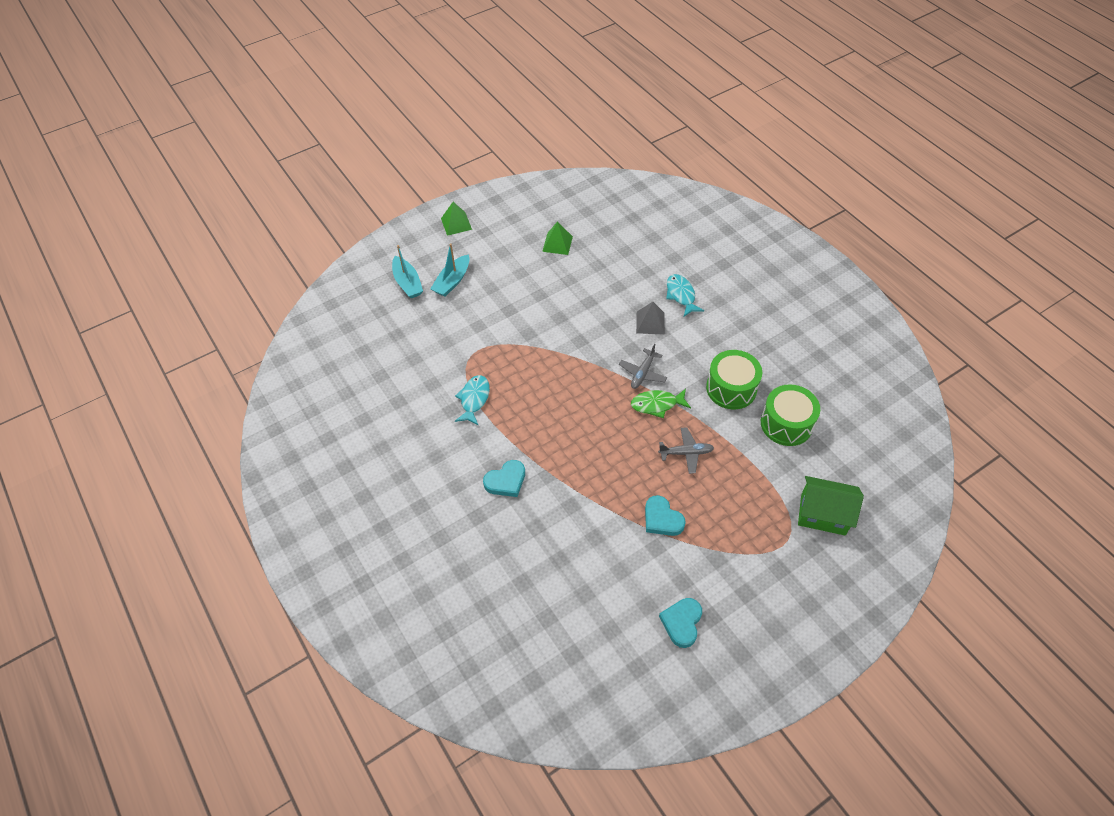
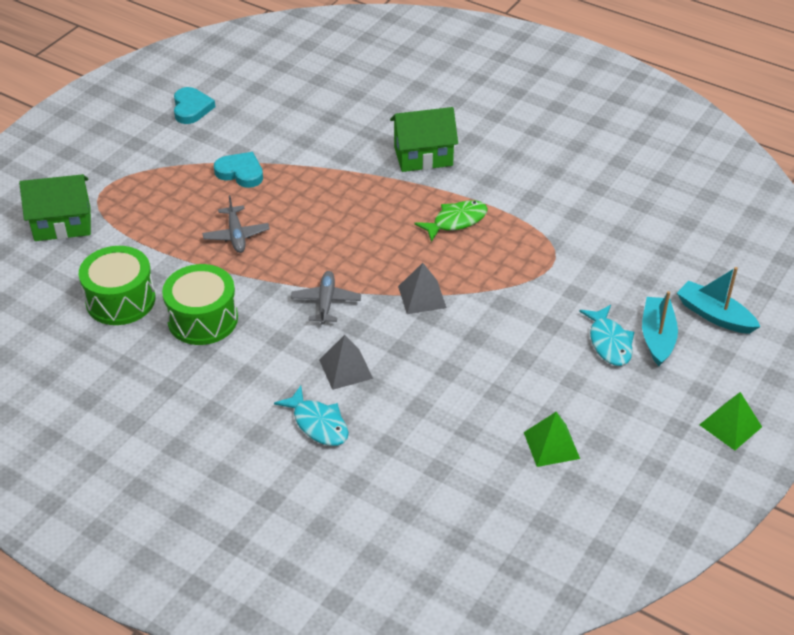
camera: 155 degrees right, 10 degrees down
turquoise fish [455,375,490,426] -> turquoise fish moved to [579,305,634,366]
turquoise heart [483,460,525,497] -> green house [390,107,458,172]
green fish [631,389,691,418] -> green fish moved to [415,200,488,242]
grey plane [658,427,714,474] -> grey plane turned 75 degrees counterclockwise [202,195,270,253]
none -> grey pyramid [398,263,447,314]

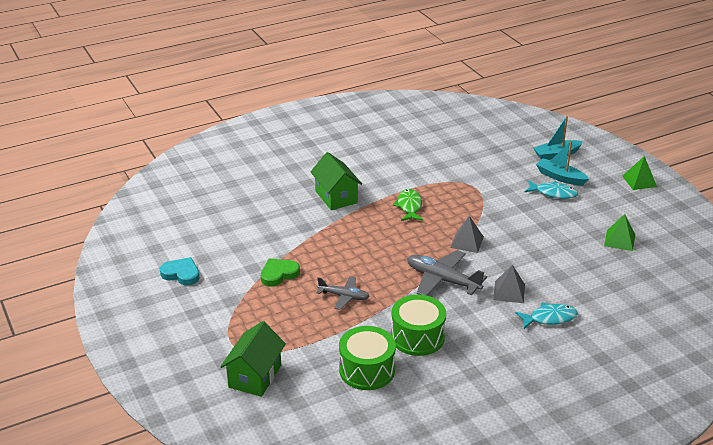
camera: 60 degrees left, 10 degrees down
turquoise heart [214,152,263,188] -> green heart [261,259,300,286]
grey plane [291,271,361,325] -> grey plane [407,250,487,296], size x1.61
green house [390,107,458,172] -> green house turned 45 degrees counterclockwise [310,152,362,210]

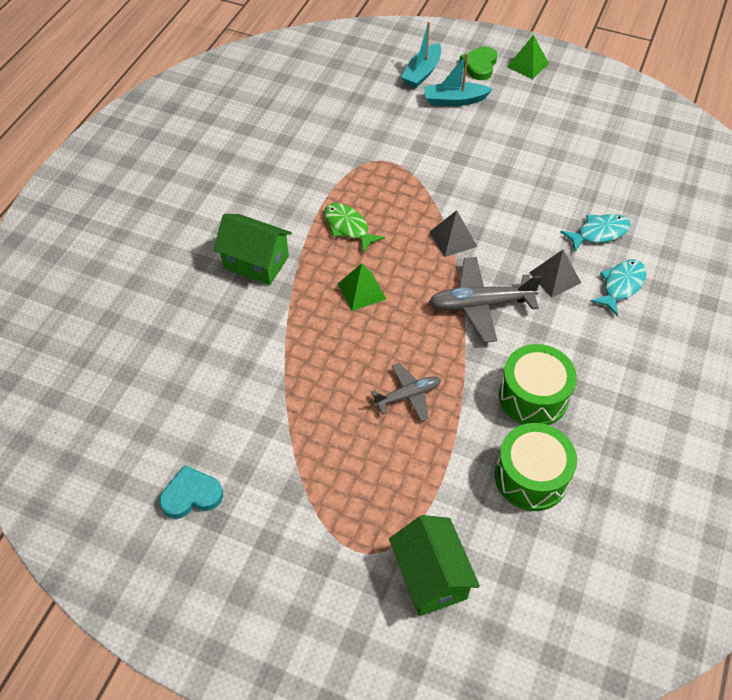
camera: 40 degrees left, 20 degrees up
green heart [261,259,300,286] -> green heart moved to [459,46,497,80]
turquoise fish [525,180,578,199] -> turquoise fish moved to [560,214,631,252]
green pyramid [604,214,635,251] -> green pyramid moved to [338,263,386,311]

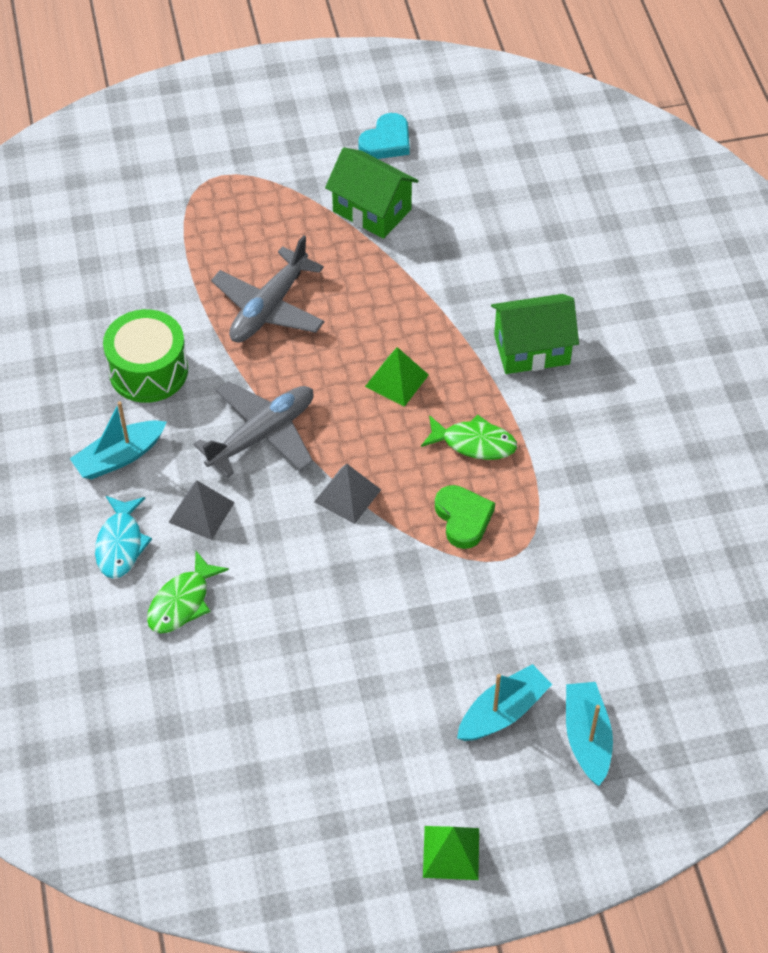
camera: 145 degrees right, 0 degrees up
grey plane [371,363,441,421] -> grey plane [211,235,325,342], size x1.61
green house [389,515,480,616] -> green house moved to [325,147,419,239]
green heart [459,46,497,80] -> green heart moved to [435,485,495,549]
green drum [495,423,577,511] -> none
turquoise fish [560,214,631,252] -> green fish [147,551,229,633]
none -> turquoise boat [70,401,167,479]

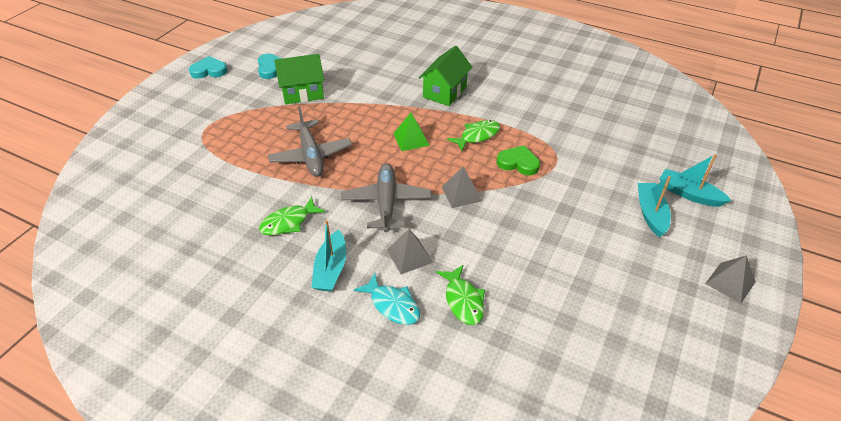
camera: 50 degrees left, 10 degrees down
green drum [103,309,188,403] -> green fish [259,197,325,235]
green pyramid [423,826,479,880] -> grey pyramid [705,255,756,304]
none -> turquoise heart [189,56,228,79]

